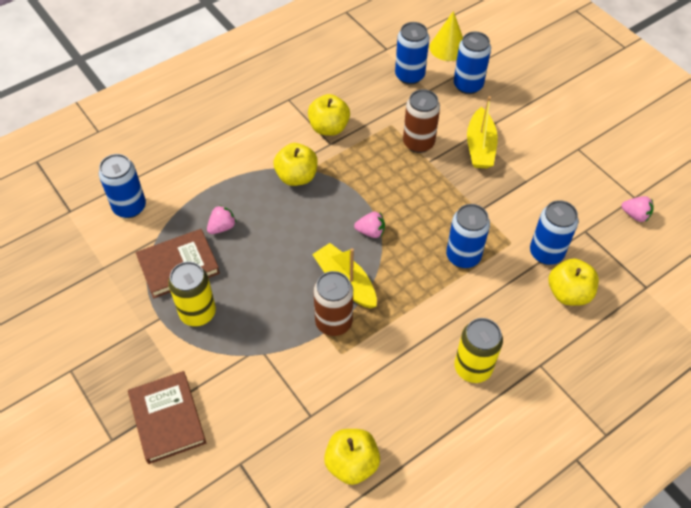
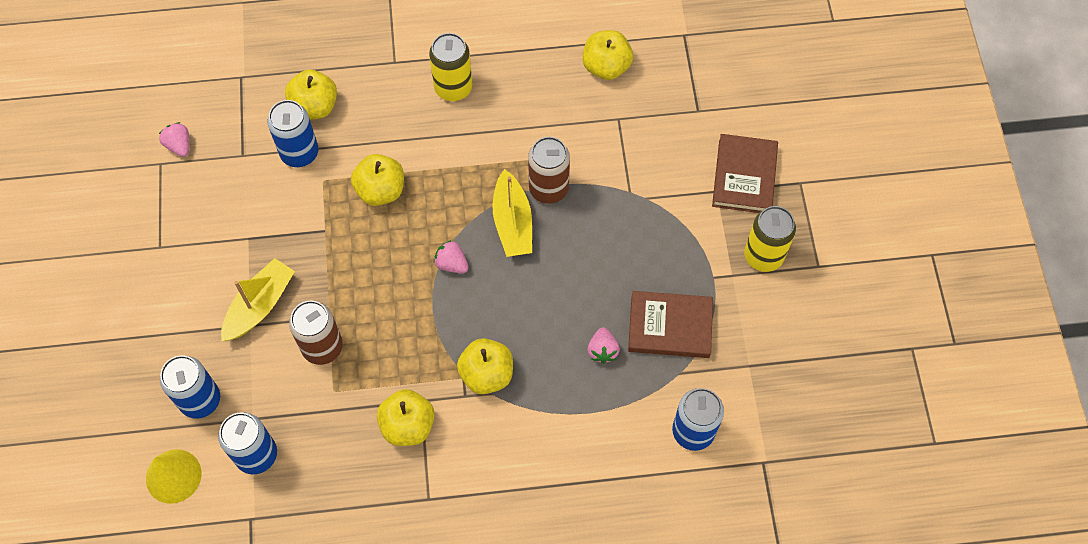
camera: 150 degrees left, 10 degrees up
yellow can [168,262,216,326] -> yellow can moved to [744,206,796,272]
pink strawberry [207,205,236,234] -> pink strawberry turned 75 degrees counterclockwise [588,327,620,364]
blue can [446,204,490,268] -> yellow apple [351,154,404,206]

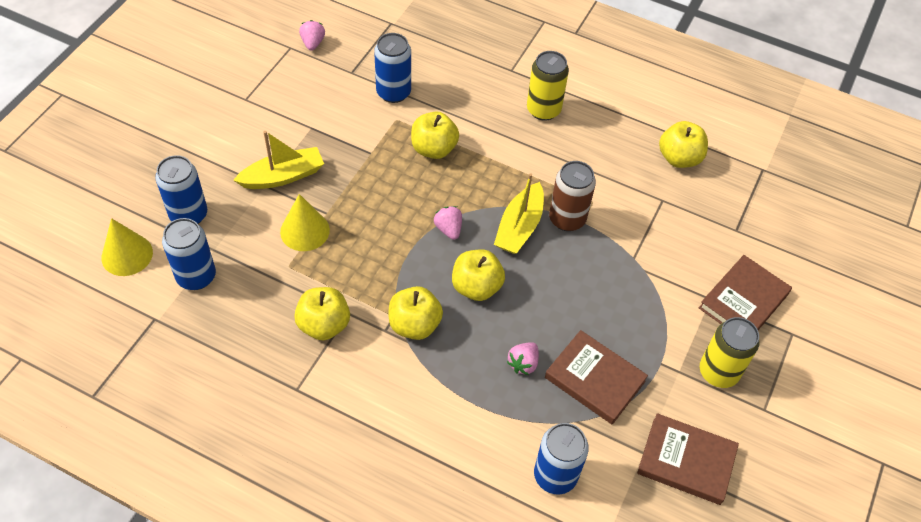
camera: 30 degrees right, 10 degrees down
yellow apple [285,70,337,120] -> yellow apple moved to [452,249,505,301]
brown can [289,301,343,365] -> yellow cone [280,194,330,251]
none -> brown book [637,413,739,505]

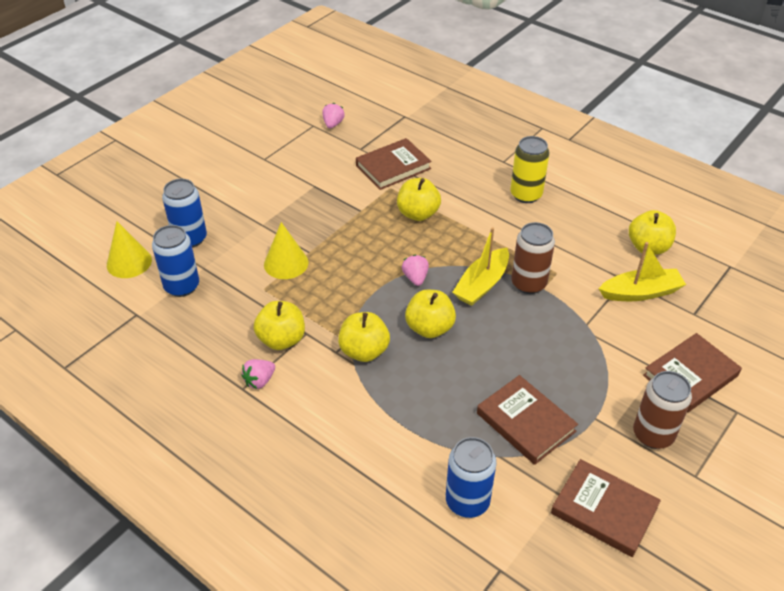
camera: 15 degrees right, 10 degrees down
yellow boat [233,131,324,189] -> yellow boat moved to [599,242,686,301]
blue can [374,33,411,103] -> brown book [356,138,431,190]
pink strawberry [507,342,539,375] -> pink strawberry moved to [241,359,275,389]
yellow can [700,317,760,388] -> brown can [633,371,692,449]

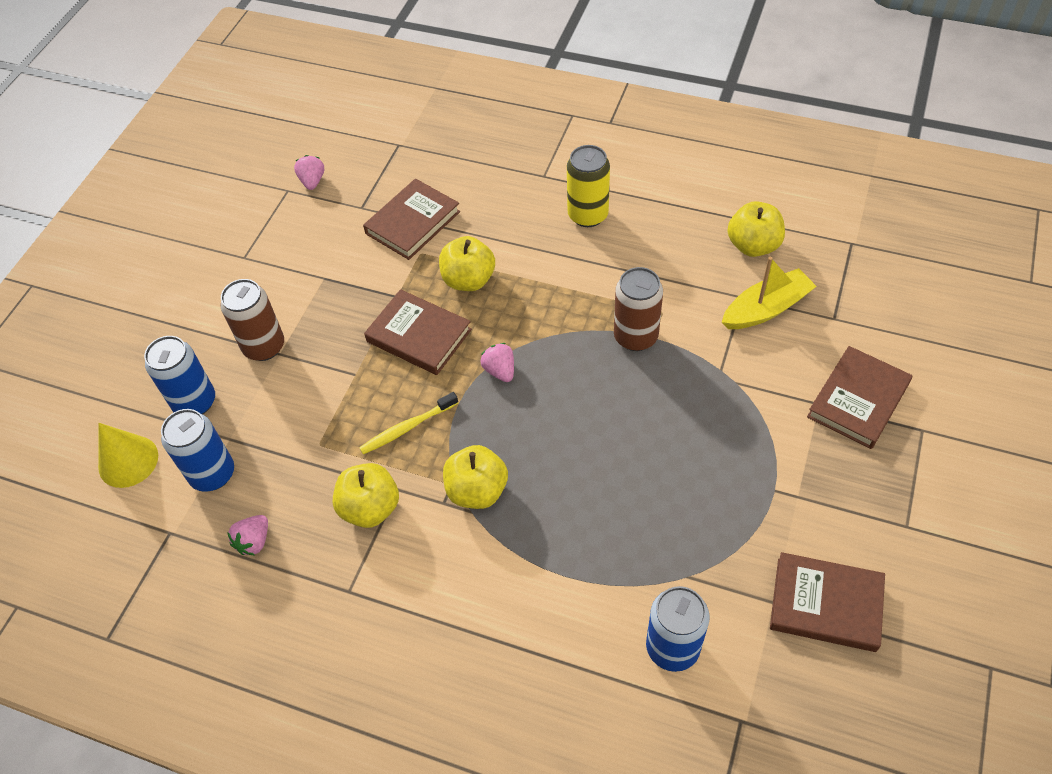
camera: 15 degrees left, 10 degrees up
pink strawberry [241,359,275,389] -> pink strawberry moved to [227,515,268,555]
yellow cone [264,222,309,279] -> none
yellow apple [405,290,456,338] -> none
yellow boat [452,227,509,306] -> none
brown book [477,375,578,465] -> brown book moved to [364,289,472,375]
brown can [633,371,692,449] -> brown can moved to [221,279,284,361]
none -> yellow toothbrush [359,392,458,454]

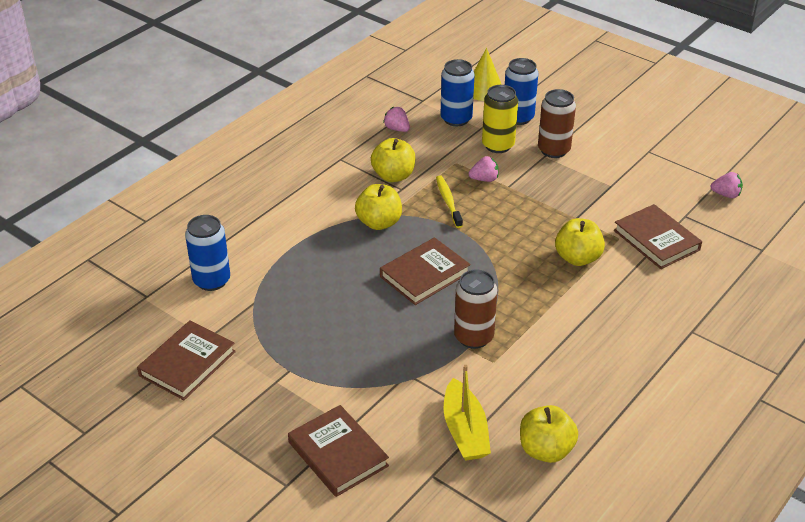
camera: 105 degrees right, 15 degrees down
brown book [364,289,472,375] -> brown book moved to [380,237,470,305]
pink strawberry [480,343,514,382] -> pink strawberry moved to [469,156,499,182]
yellow can [567,145,610,227] -> yellow can moved to [482,85,518,153]

